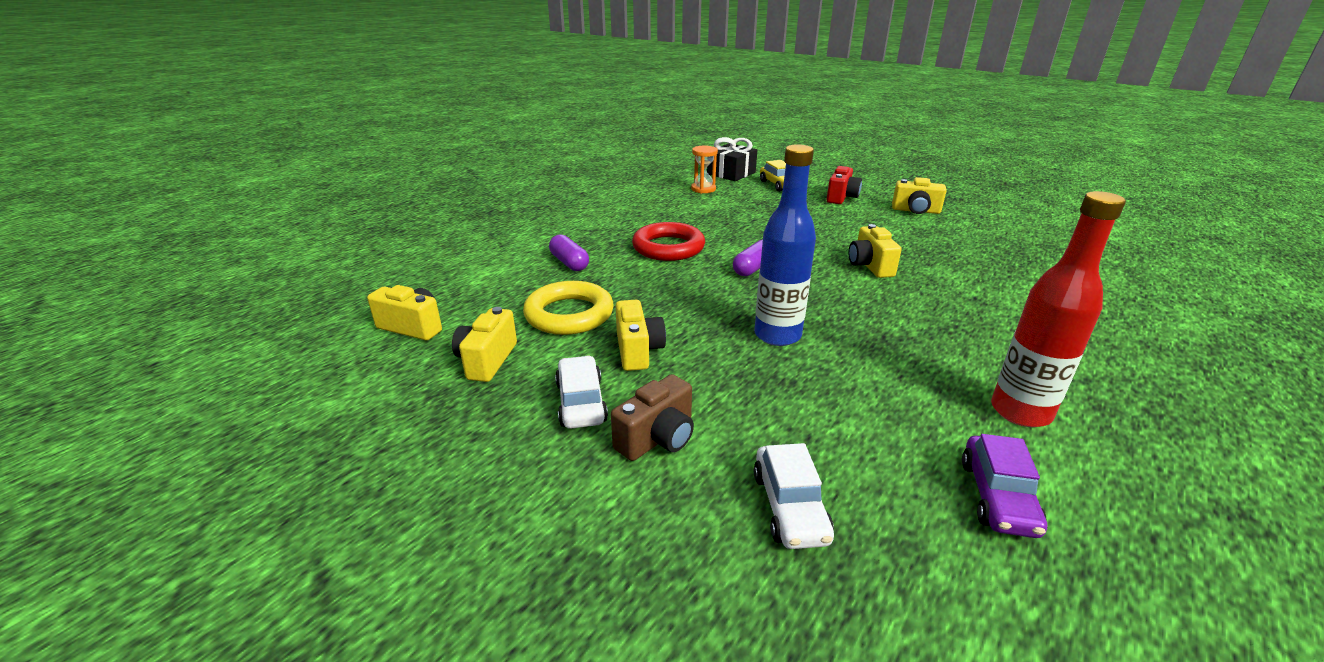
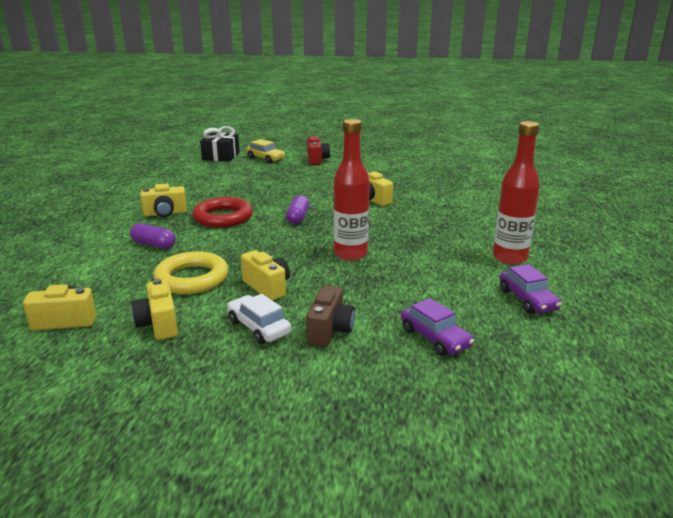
camera: 30 degrees left, 5 degrees down
orange hourglass [691,146,718,194] -> none
blue bottle [754,144,816,346] -> red bottle [333,119,370,261]
white car [754,443,834,549] -> purple car [401,298,475,356]
yellow camera [892,177,947,214] -> yellow camera moved to [140,184,187,217]

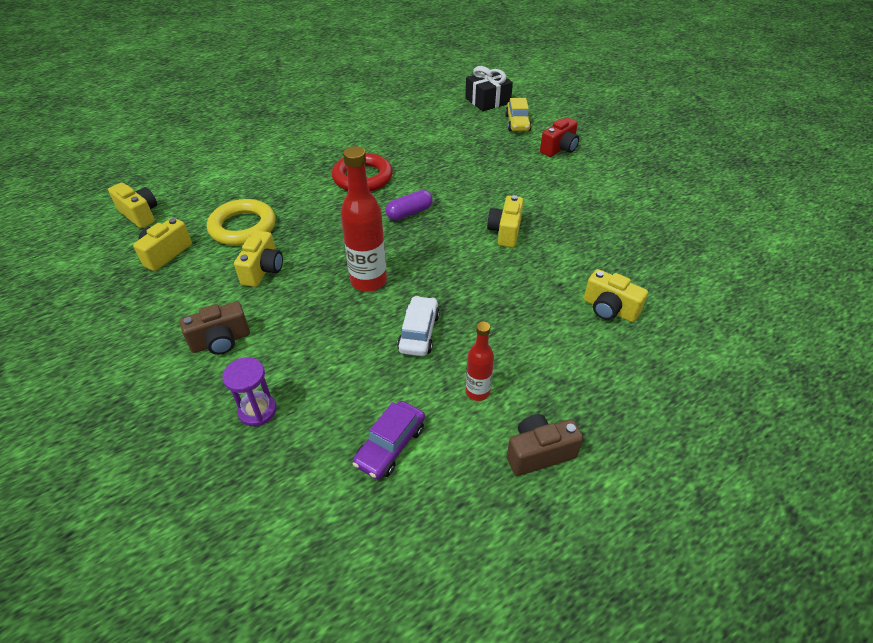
camera: 50 degrees right, 20 degrees up
purple capsule [130,223,175,249] -> none
yellow camera [140,184,187,217] -> yellow camera moved to [584,269,648,322]
white car [227,294,291,344] -> white car moved to [397,296,440,356]
purple car [401,298,475,356] -> purple hourglass [222,357,277,426]
red bottle [493,121,540,265] -> red bottle [466,322,494,401], size x0.56
none -> brown camera [507,414,583,476]

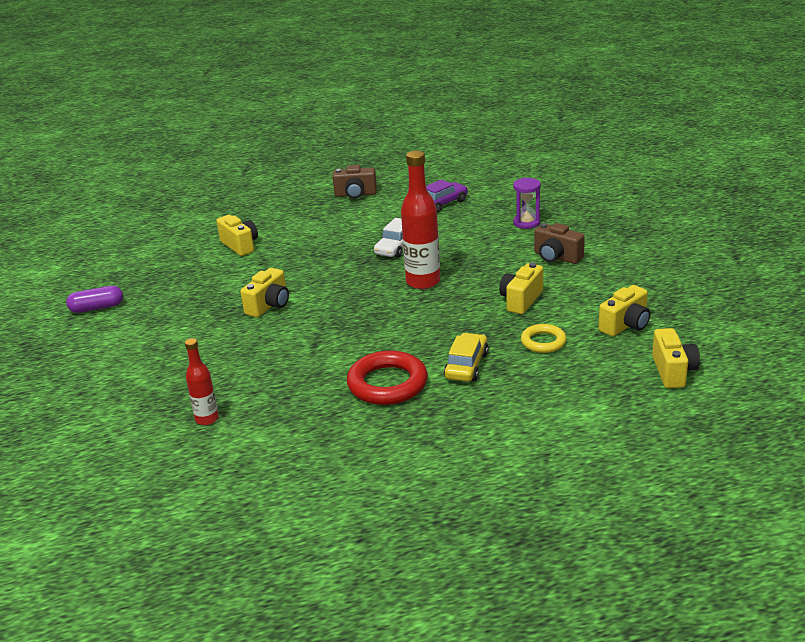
camera: 160 degrees left, 15 degrees down
yellow camera [108,183,157,228] -> yellow camera turned 150 degrees counterclockwise [652,328,700,388]
brown camera [180,301,250,355] -> brown camera turned 135 degrees counterclockwise [534,223,585,264]
yellow ring [207,199,276,246] -> yellow ring [521,324,566,353], size x0.58
purple capsule [386,190,433,221] -> purple capsule moved to [66,285,123,313]
black gift [465,66,513,111] -> none
red bottle [466,322,494,401] -> red bottle moved to [185,338,219,425]
yellow car [505,98,532,131] -> yellow car moved to [444,333,489,382]
red camera [540,118,579,157] -> none

